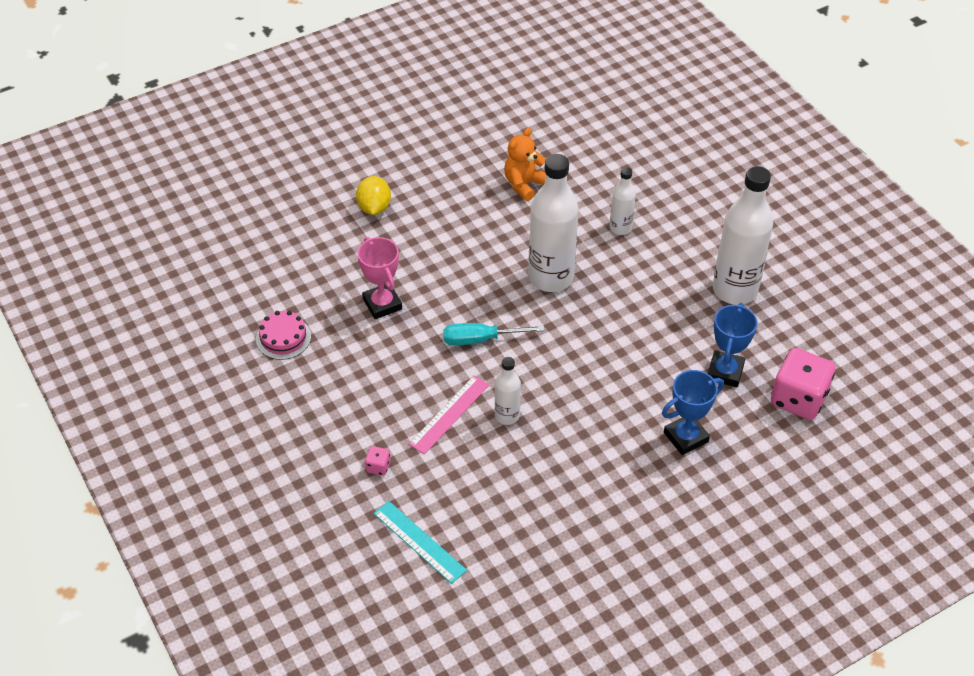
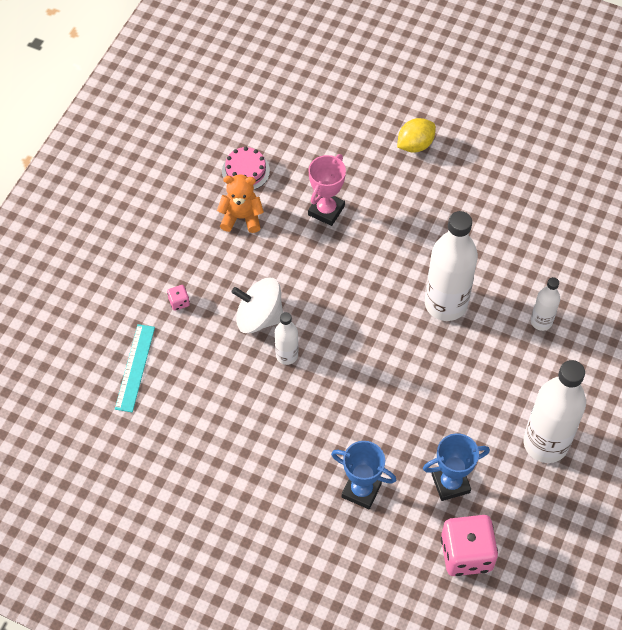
camera: 55 degrees right, 10 degrees up
pink ruler [409,375,489,454] -> white spinning top [231,278,283,334]
turquoise screwdriver [443,323,545,346] -> none
orange teddy bear [504,128,546,201] -> orange teddy bear moved to [217,174,264,233]

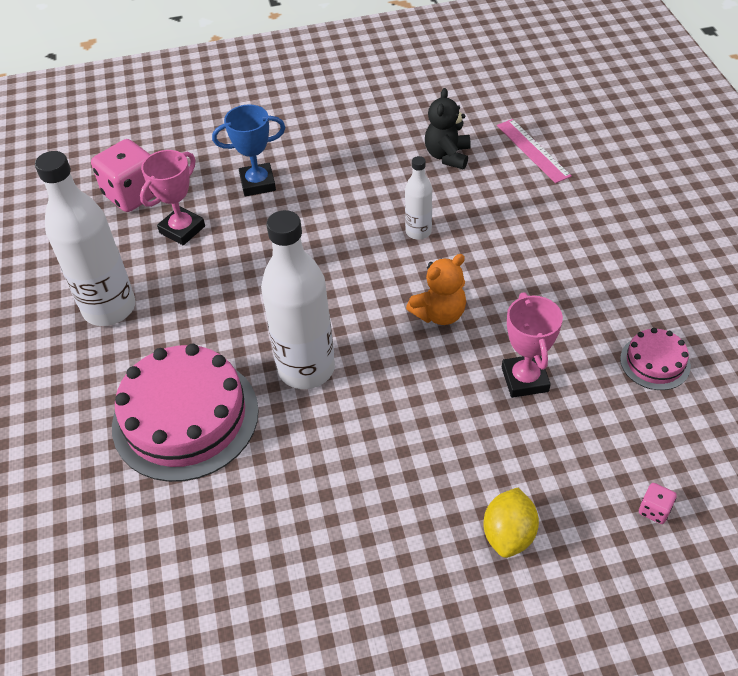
camera: 145 degrees right, 10 degrees down
turquoise ruler [115,324,155,412] -> pink ruler [497,119,572,183]
pink dice [167,285,190,311] -> pink dice moved to [639,483,677,524]
orange teddy bear [217,174,264,233] -> orange teddy bear moved to [406,254,466,325]
white spinning top [231,278,283,334] -> none
blue trophy [423,433,490,501] -> pink trophy [140,150,205,245]
white bottle [531,277,560,331] -> pink cake [112,344,259,482]
none -> black teddy bear [425,88,471,169]

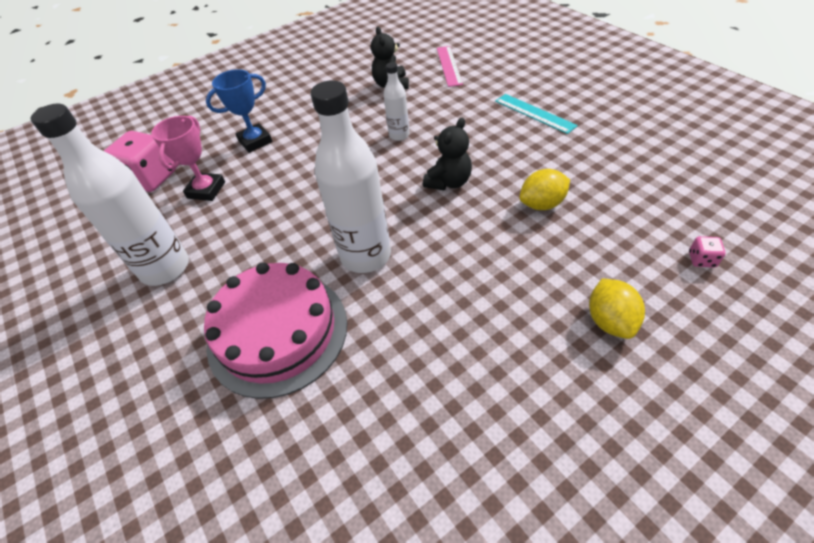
camera: 20 degrees left, 0 degrees up
orange teddy bear [406,254,466,325] -> black teddy bear [423,118,472,190]
pink ruler [497,119,572,183] -> pink ruler turned 45 degrees clockwise [437,46,463,87]
pink trophy [502,292,563,398] -> yellow lemon [519,169,570,210]
pink cake [620,328,691,390] -> none
none -> turquoise ruler [495,94,578,134]

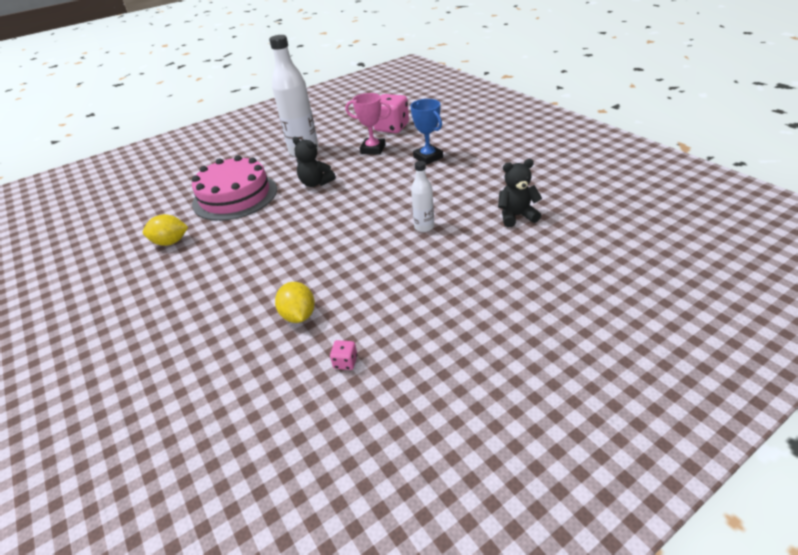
camera: 90 degrees right, 10 degrees down
white bottle [311,80,391,273] -> none
black teddy bear [423,118,472,190] -> black teddy bear moved to [293,137,336,187]
pink ruler [437,46,463,87] -> none
turquoise ruler [495,94,578,134] -> none
yellow lemon [589,278,645,339] -> yellow lemon moved to [143,214,188,246]
pink dice [689,236,726,268] -> pink dice moved to [330,340,357,370]

